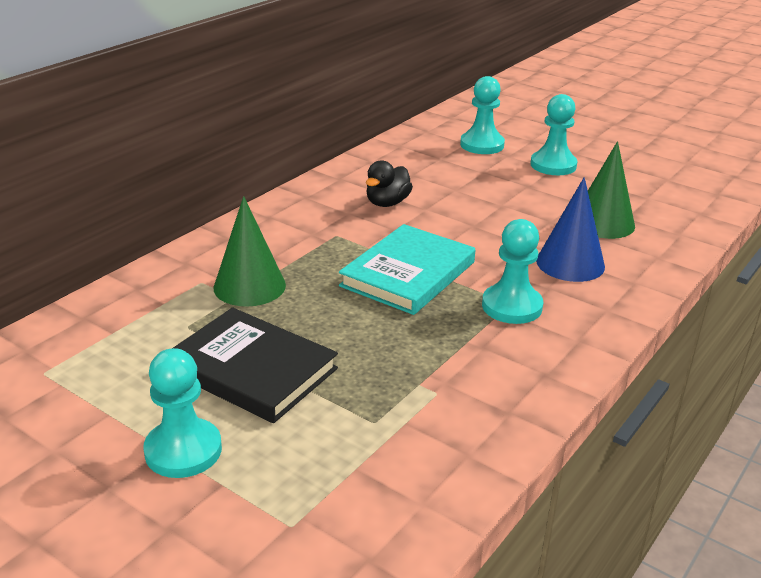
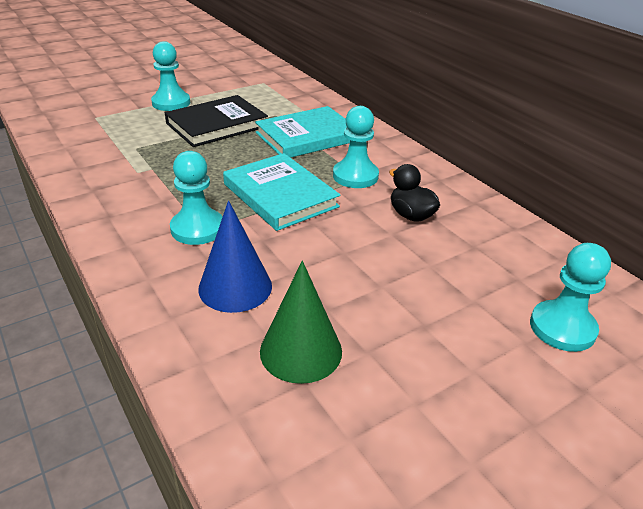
camera: 110 degrees right, 5 degrees up
green cone [214,196,286,307] -> turquoise book [255,106,350,158]
turquoise pawn [530,94,577,175] -> turquoise pawn moved to [333,106,379,188]

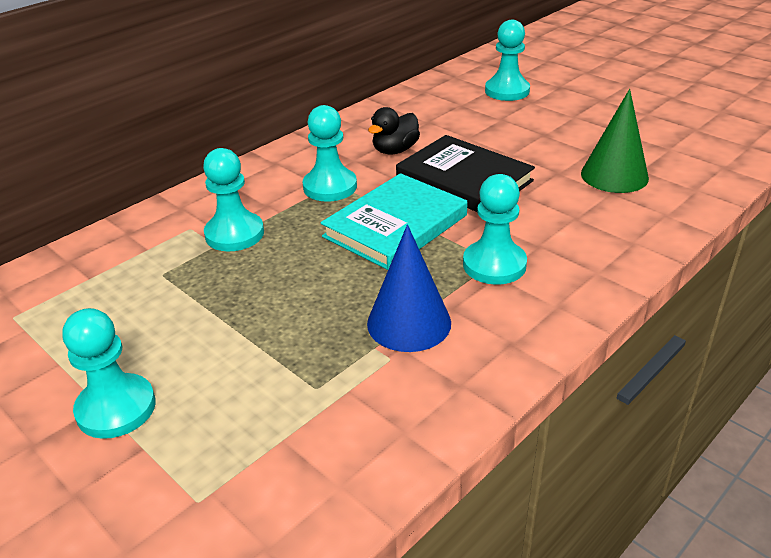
camera: 100 degrees left, 0 degrees up
black book [165,95,268,147] -> black book moved to [396,135,535,212]
blue cone [198,200,272,313] -> blue cone moved to [367,225,451,352]
turquoise book [255,106,350,158] -> turquoise pawn [203,148,264,251]

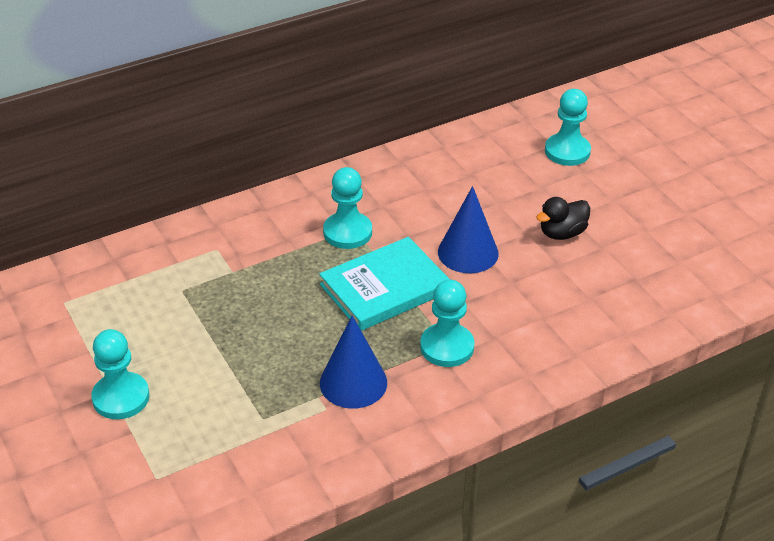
camera: 15 degrees right, 5 degrees up
turquoise pawn [203,148,264,251] -> none
black duck [368,107,420,154] -> black duck moved to [536,197,590,240]
black book [396,135,535,212] -> blue cone [438,186,499,273]
green cone [581,89,649,193] -> none

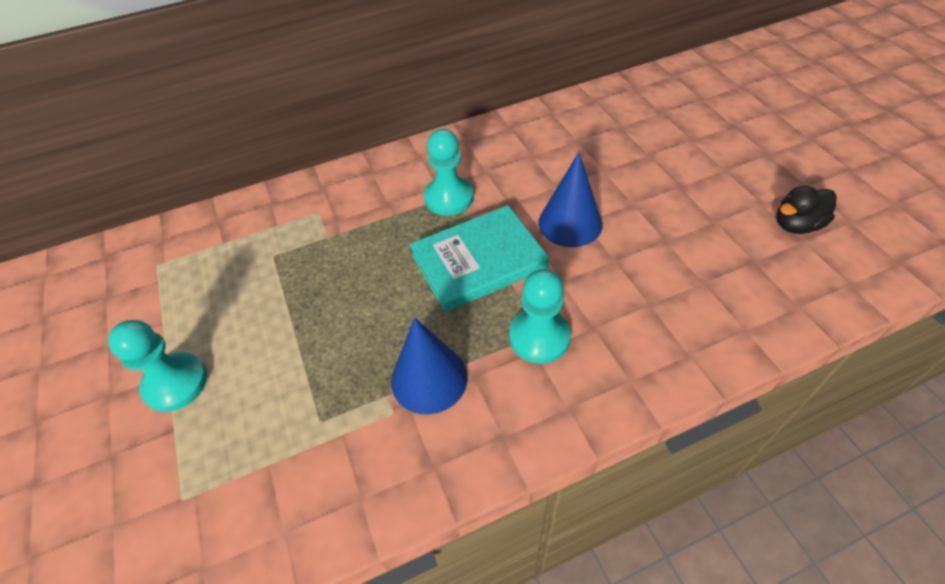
camera: 10 degrees right, 10 degrees up
black duck [536,197,590,240] -> black duck moved to [776,186,837,234]
turquoise pawn [545,89,591,166] -> none

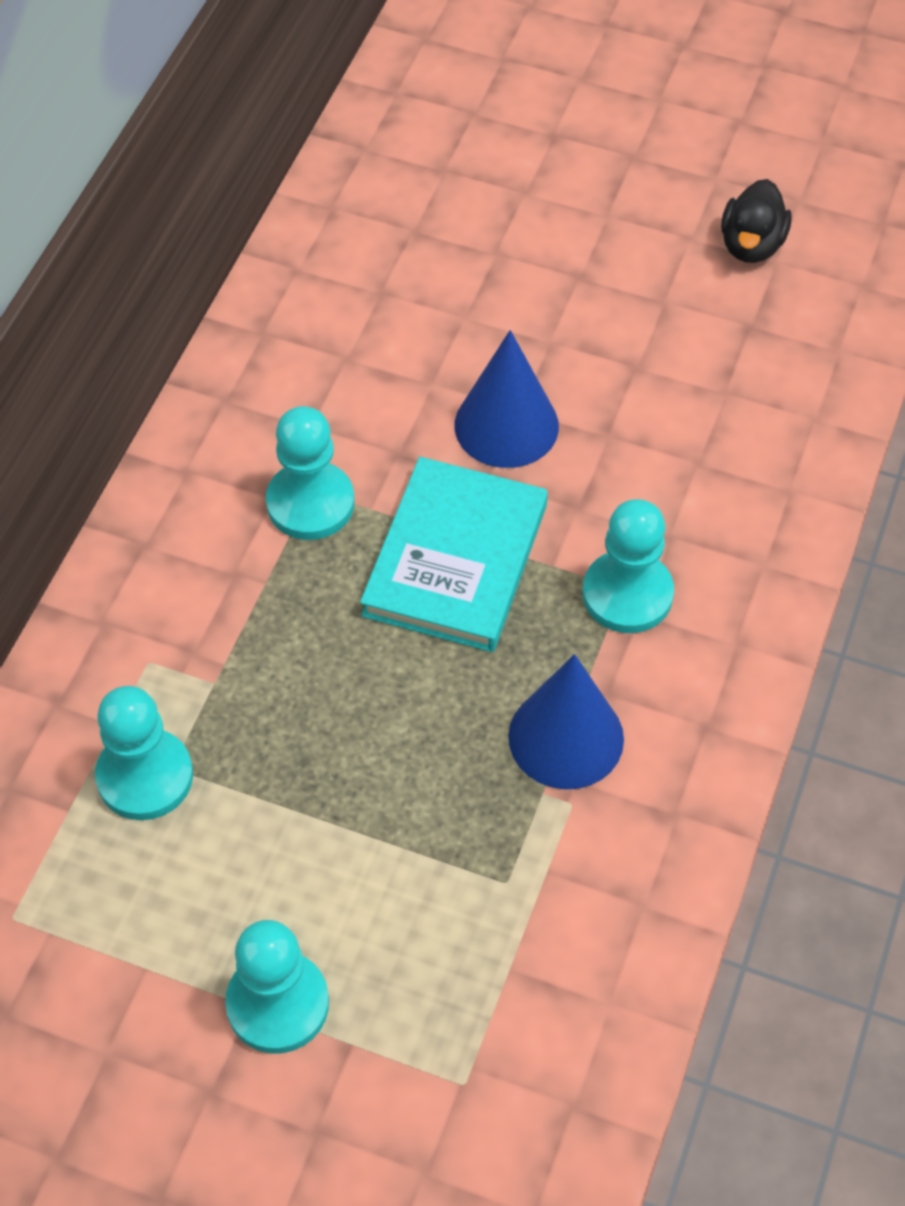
camera: 50 degrees left, 5 degrees up
none -> turquoise pawn [95,686,193,820]

